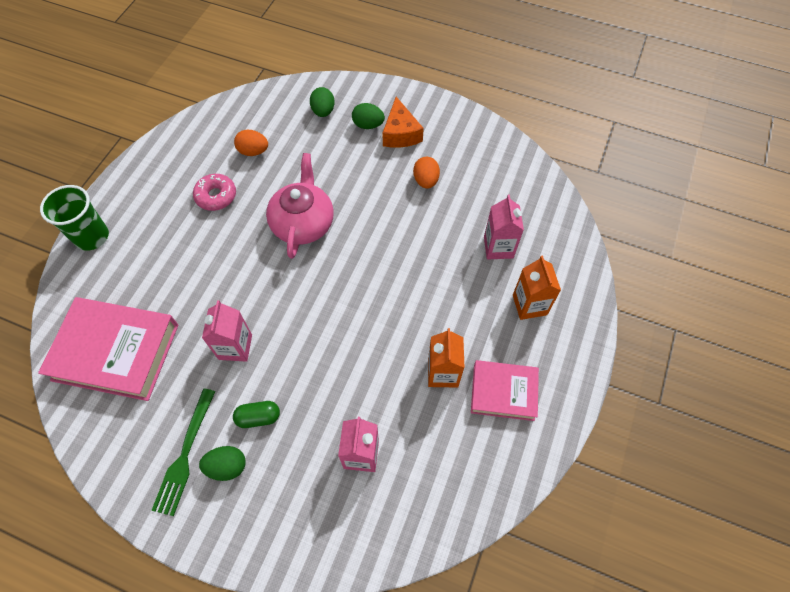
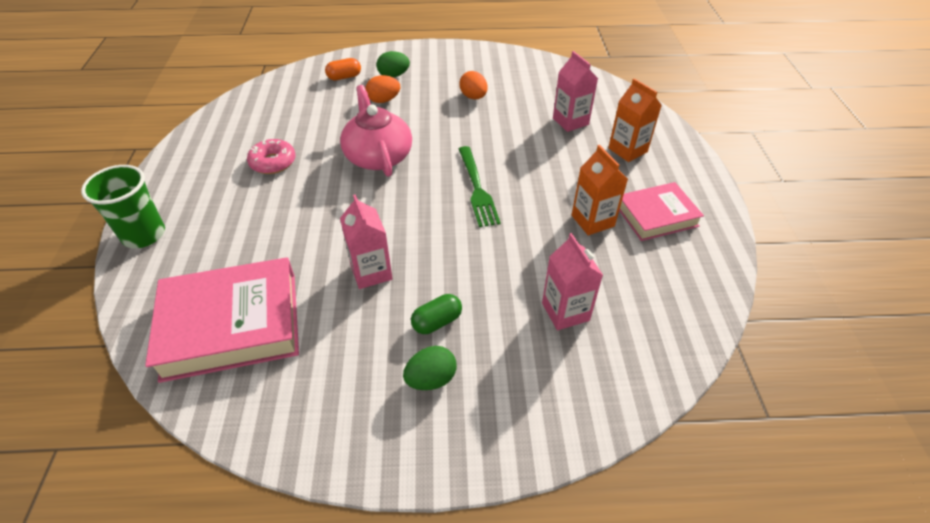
camera: 25 degrees left, 15 degrees down
green fork [151,389,215,516] -> green fork moved to [459,146,501,227]
orange egg [234,130,268,156] -> orange egg moved to [365,75,400,103]
green egg [310,87,335,117] -> orange capsule [325,58,361,80]
orange cheese [382,97,424,148] -> none

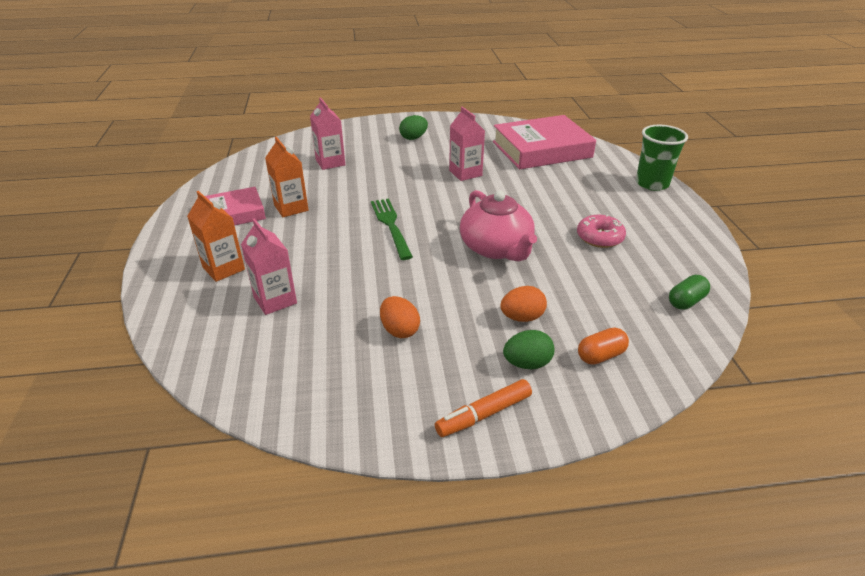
camera: 175 degrees right, 10 degrees down
green capsule [411,294,462,334] -> green capsule moved to [669,275,710,310]
none -> orange marker [435,379,532,437]

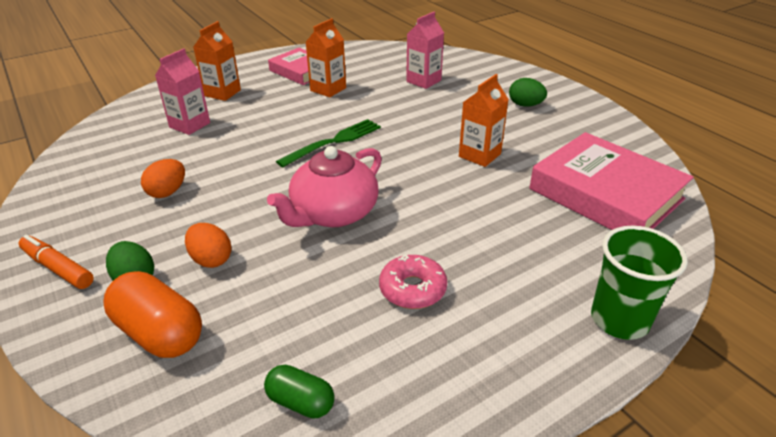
camera: 65 degrees right, 0 degrees up
pink carton [449,107,485,181] -> orange carton [459,74,509,167]
orange capsule [578,327,629,365] -> orange capsule [103,271,202,358], size x1.72

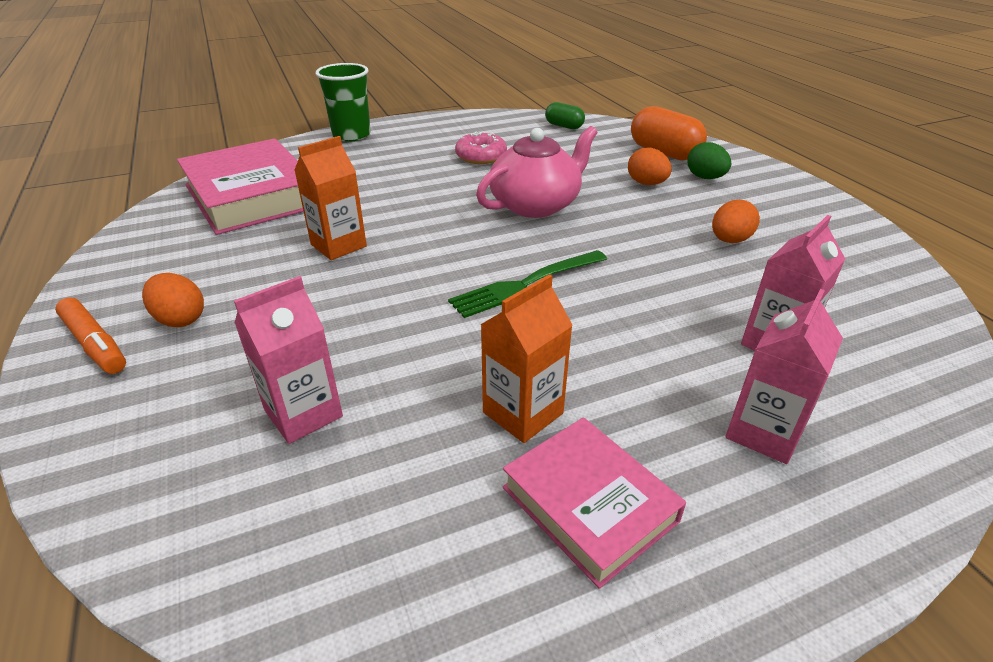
camera: 170 degrees left, 0 degrees up
orange marker [18,235,94,289] -> orange marker moved to [55,297,126,374]
orange carton [193,21,241,101] -> pink carton [726,289,843,464]
green egg [509,78,547,107] -> orange egg [142,273,204,327]

